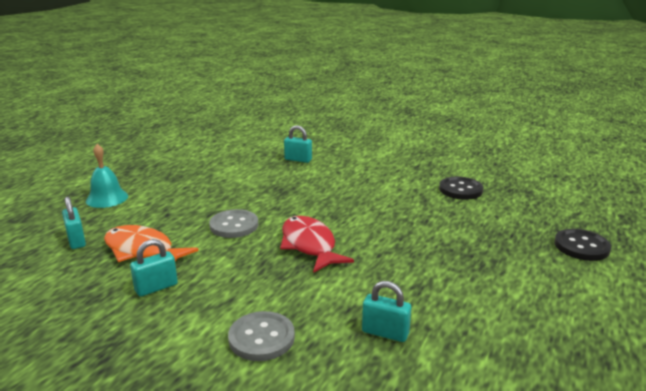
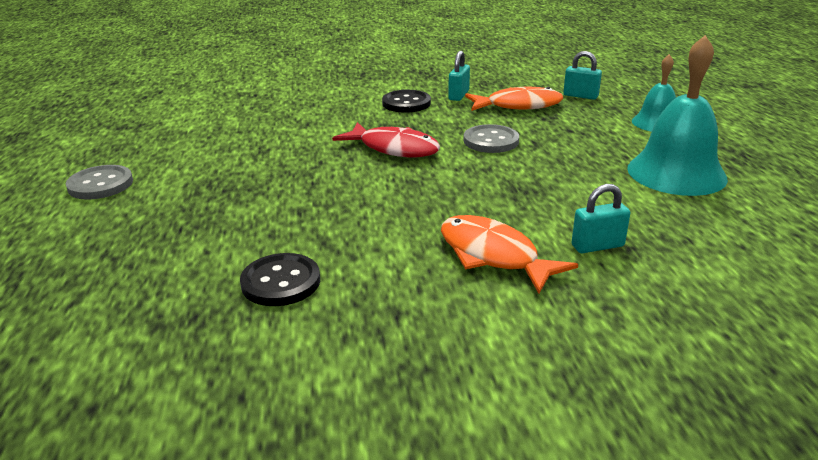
camera: 145 degrees right, 5 degrees up
grey button [228,311,295,361] -> grey button moved to [66,165,133,200]
turquoise padlock [362,281,411,342] -> none
black button [554,229,611,261] -> black button moved to [382,90,431,113]
none -> orange fish [441,215,578,294]
none -> turquoise bell [627,35,728,196]

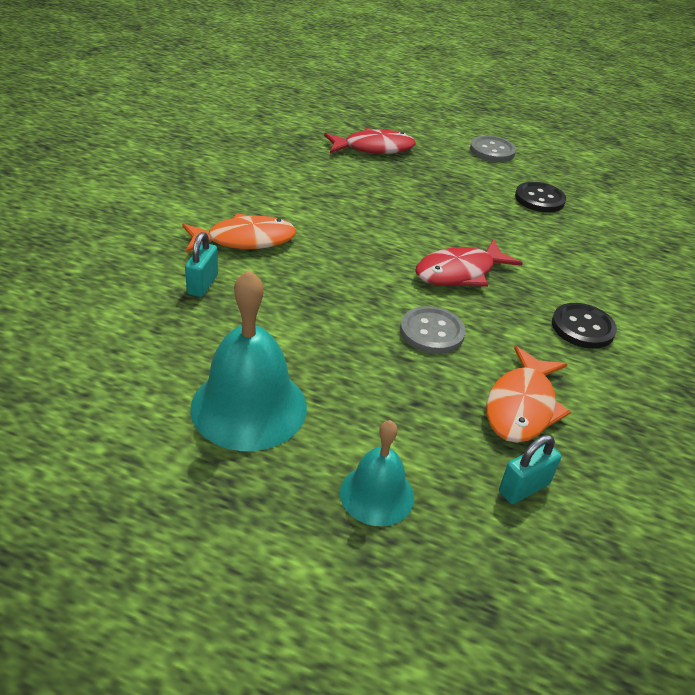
camera: 115 degrees right, 10 degrees up
black button [240,253,320,306] -> black button moved to [515,182,566,213]
turquoise padlock [448,51,470,101] -> none
none -> red fish [324,128,415,154]

